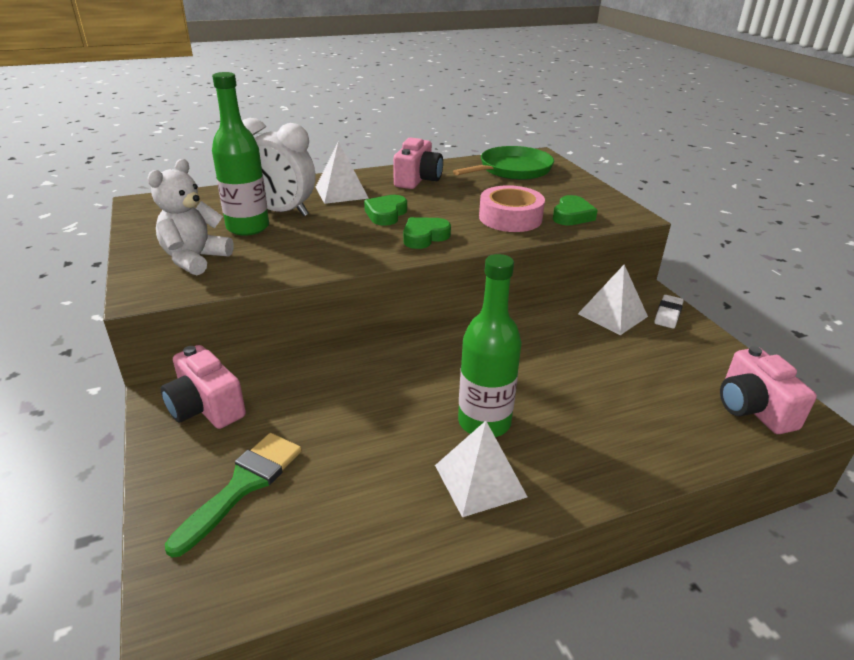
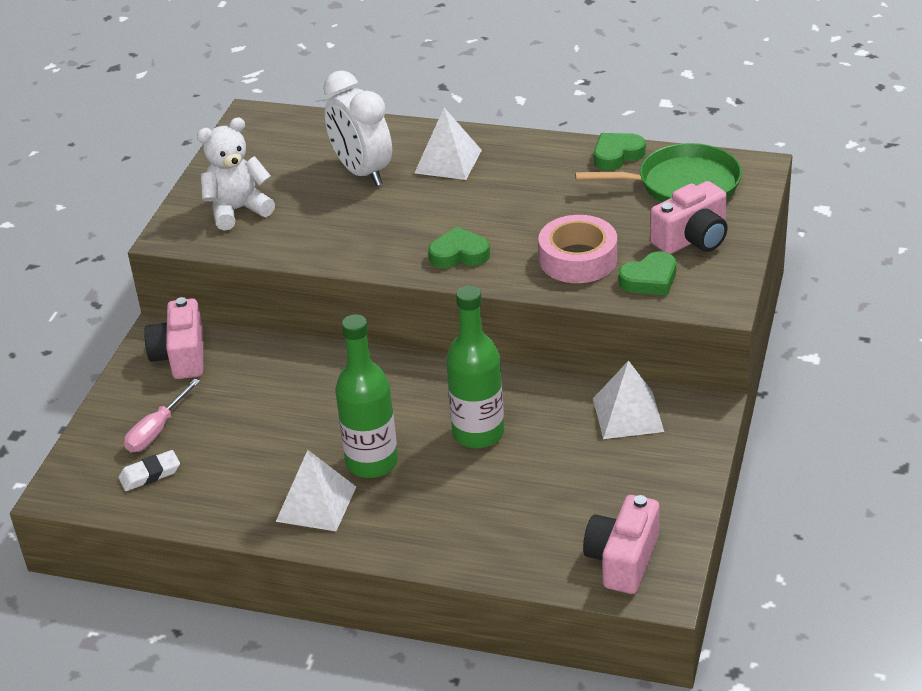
camera: 40 degrees right, 5 degrees up
green brush [165,433,302,558] -> pink screwdriver [124,379,200,452]
green bottle [212,72,269,236] -> green bottle moved to [446,286,504,448]
green heart [364,195,407,226] -> green heart moved to [594,133,646,171]
pink camera [393,137,443,189] -> pink camera moved to [650,181,728,254]
white eraser [654,295,684,329] -> white eraser moved to [119,450,180,491]

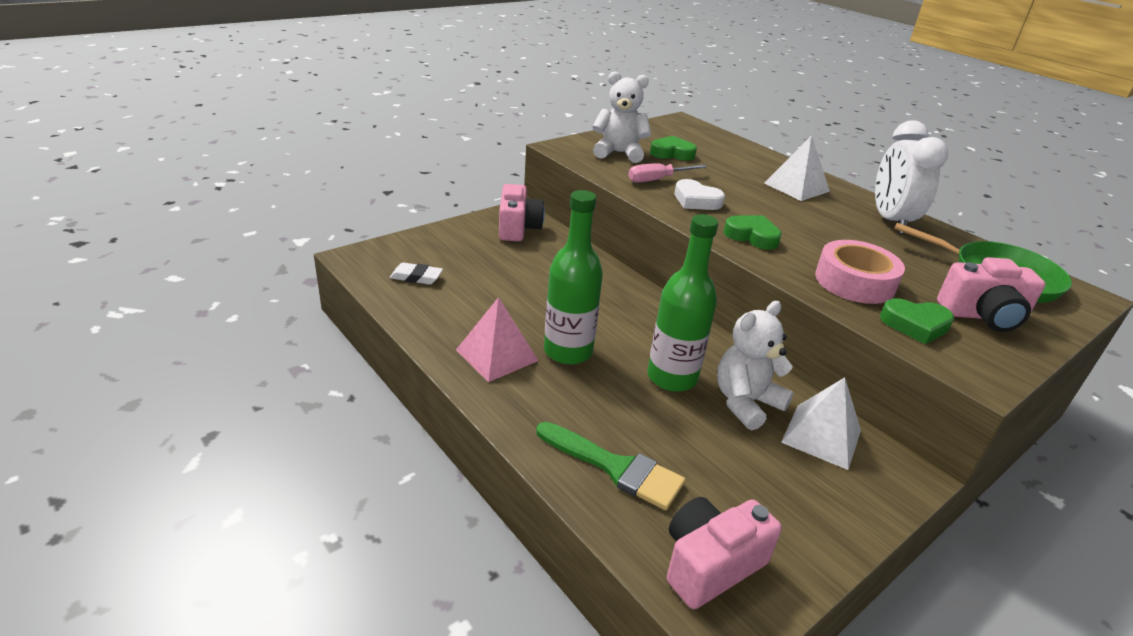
camera: 30 degrees right, 5 degrees down
pink screwdriver [124,379,200,452] -> pink screwdriver moved to [628,163,707,183]
pink camera [144,297,203,379] -> pink camera turned 150 degrees clockwise [499,184,545,241]
white pyramid [276,450,356,531] -> pink pyramid [456,297,539,382]
white clock [323,70,392,186] -> white clock moved to [875,120,948,234]
green heart [594,133,646,171] -> green heart moved to [650,136,697,161]
none -> green brush [536,422,686,510]
none -> white heart [674,179,725,210]
none -> white teddy bear [717,301,794,430]

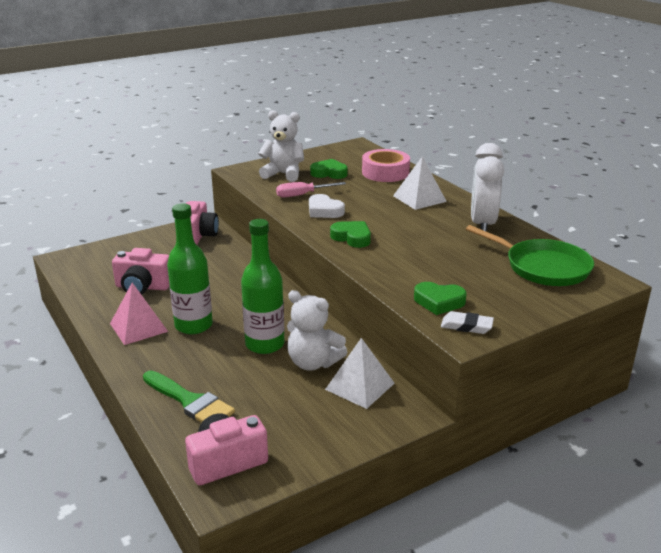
camera: 10 degrees right, 5 degrees down
white eraser [390,262,443,285] -> white eraser moved to [441,311,494,334]
white teddy bear [717,301,794,430] -> white teddy bear turned 120 degrees counterclockwise [287,290,347,370]
pink tape [815,240,905,304] -> pink tape moved to [362,149,410,182]
pink camera [937,257,1046,332] -> pink camera moved to [112,248,170,295]

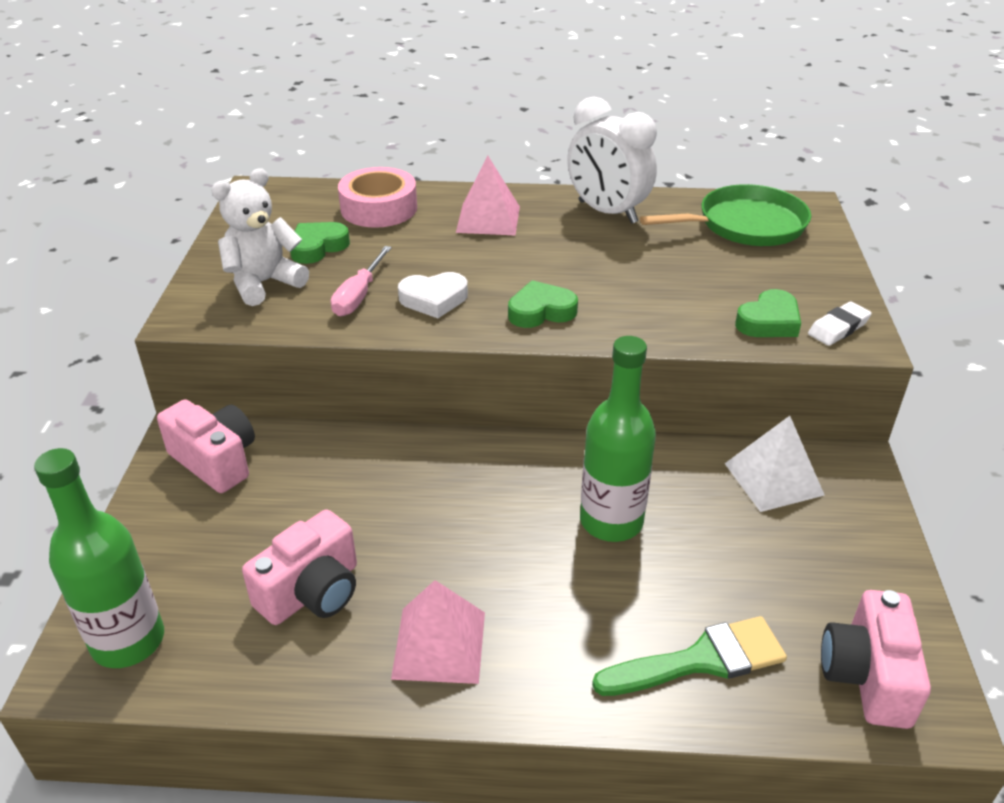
camera: 55 degrees left, 10 degrees up
green bottle [167,203,213,334] -> green bottle moved to [34,448,164,668]
white teddy bear [287,290,347,370] -> none
white pyramid [393,156,447,210] -> pink pyramid [456,156,520,235]

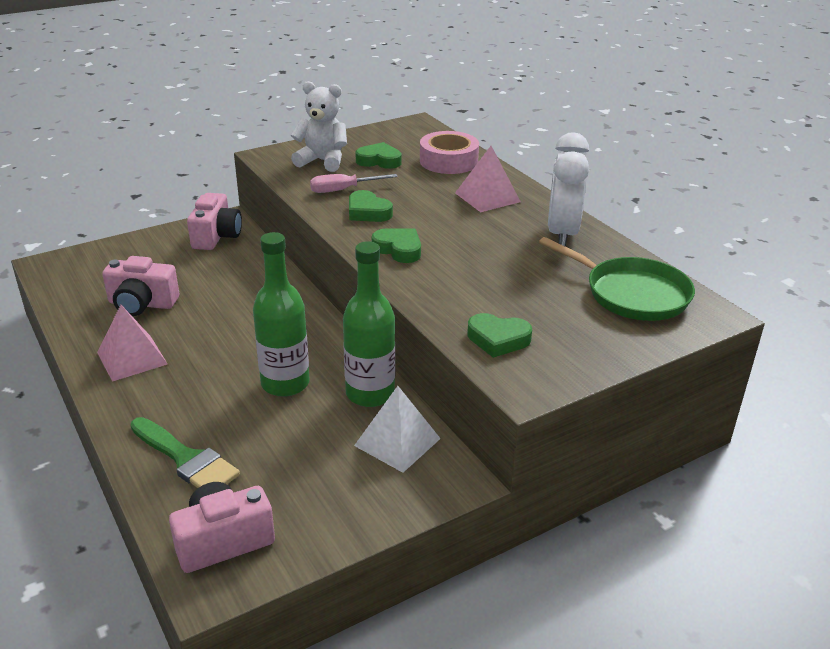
camera: 55 degrees right, 5 degrees down
green bottle [34,448,164,668] -> green bottle moved to [343,241,395,407]
white heart [398,272,468,318] -> green heart [349,190,393,222]
white eraser [808,302,872,346] -> none

